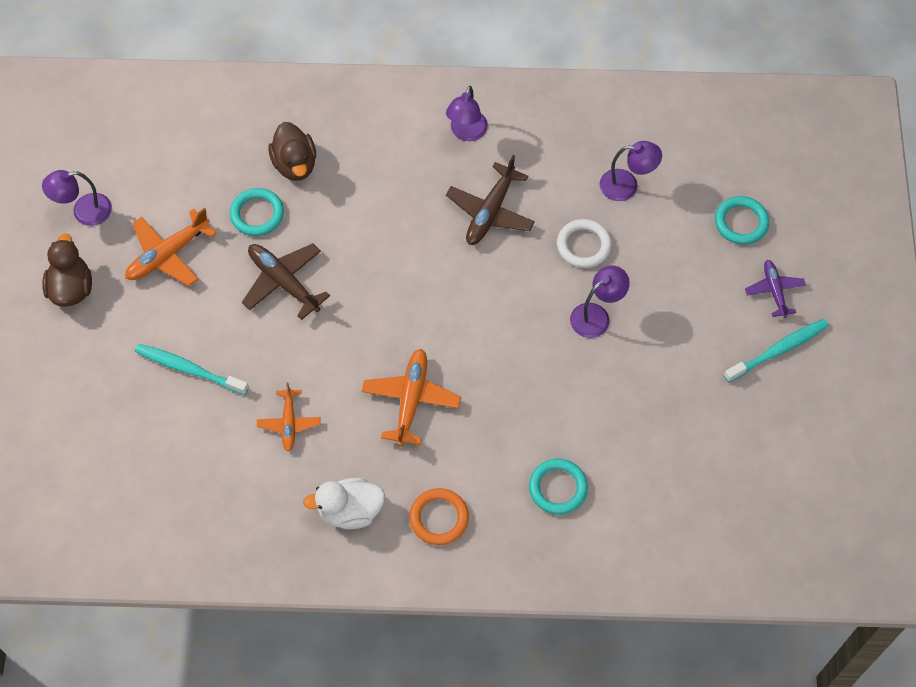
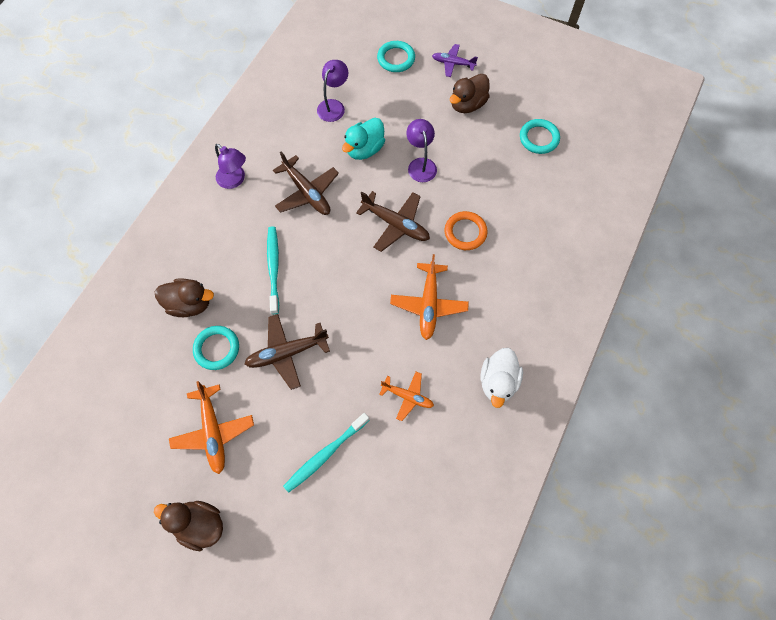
camera: 65 degrees left, 5 degrees up
purple lamp [42,170,112,226] -> none
orange plane [362,349,461,447] -> orange plane turned 120 degrees counterclockwise [390,254,469,340]
orange ring [409,488,469,545] -> orange ring moved to [444,211,488,250]
turquoise ring [529,458,588,515] -> turquoise ring moved to [520,119,560,154]
white ring [557,219,612,268] -> turquoise duck [342,118,385,160]
turquoise toothbrush [724,319,829,382] -> turquoise toothbrush moved to [267,226,279,314]
none -> brown plane [356,191,430,252]
none -> brown duck [450,74,490,113]

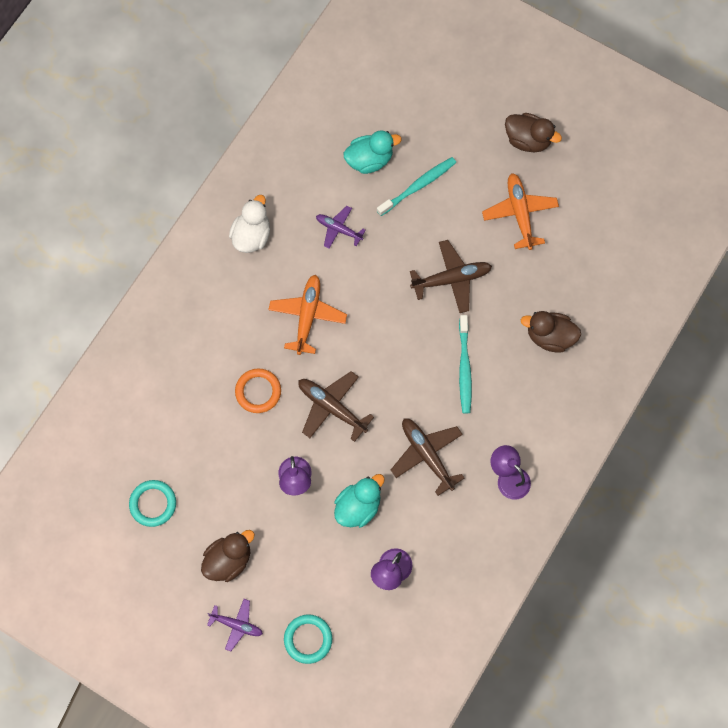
camera: 175 degrees left, 5 degrees up
turquoise ring [193,326,239,370] -> none
orange plane [379,372,434,421] -> purple plane [316,206,366,249]
none -> turquoise duck [344,130,402,174]

